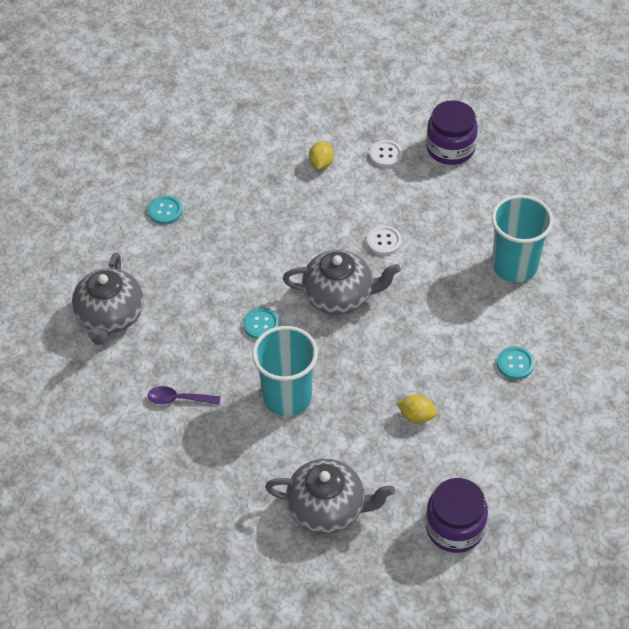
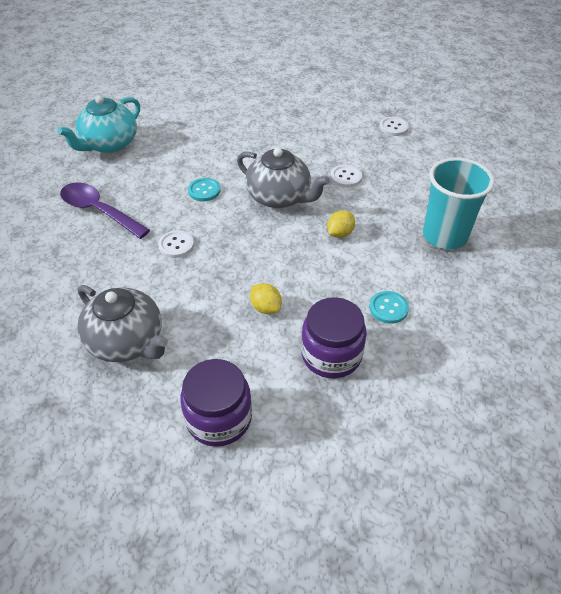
camera: 30 degrees right, 5 degrees down
grey teapot [72,253,144,345] -> turquoise teapot [57,95,140,153]
turquoise button [148,196,183,224] -> none
purple spoon [148,386,221,404] -> purple spoon [60,183,150,239], size x1.73
turquoise cup [252,326,318,416] -> white button [158,230,194,258]
yellow lemon [309,141,334,169] -> yellow lemon moved to [327,210,355,238]
purple jar [426,100,478,165] -> purple jar moved to [301,297,367,378]

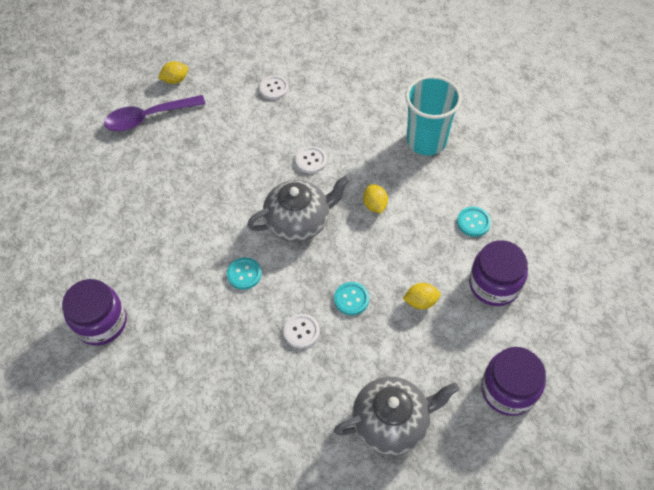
camera: 55 degrees left, 10 degrees up
turquoise teapot [57,95,140,153] -> purple jar [62,279,127,346]
purple spoon [60,183,150,239] -> purple spoon moved to [104,95,206,131]
none -> yellow lemon [158,61,188,84]
none -> turquoise button [334,282,369,315]

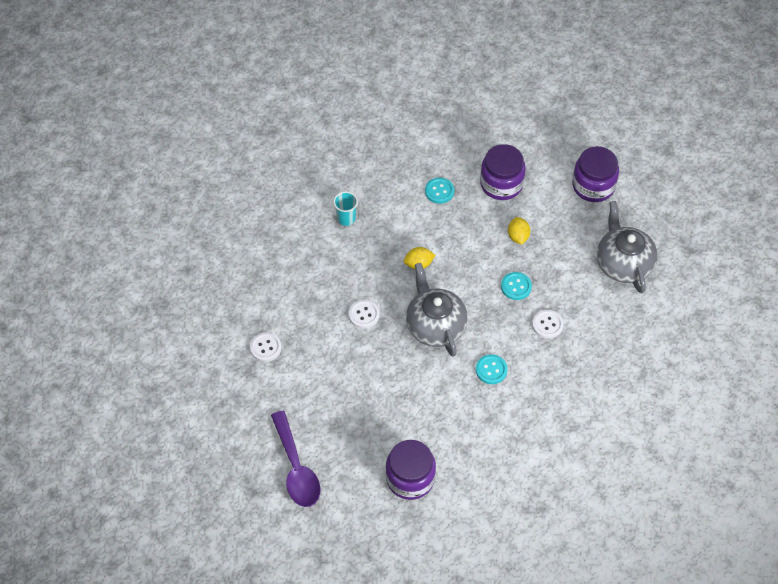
camera: 90 degrees left, 0 degrees up
purple jar [62,279,127,346] -> purple jar moved to [386,440,436,500]
yellow lemon [158,61,188,84] -> none
turquoise cup [405,76,462,156] -> turquoise cup [333,191,358,226], size x0.48

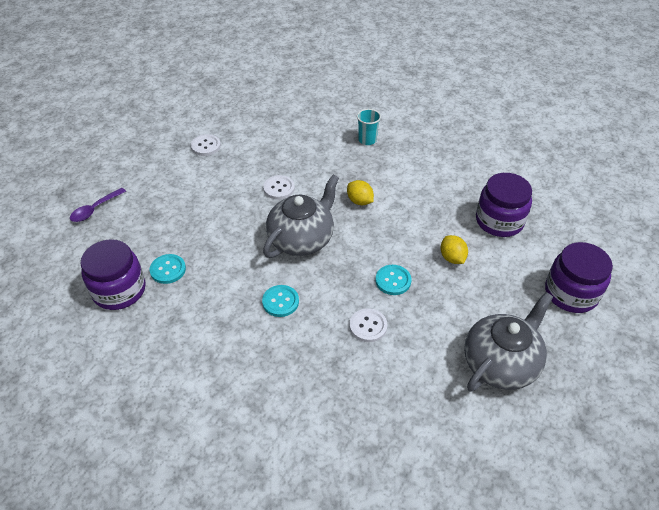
camera: 60 degrees right, 10 degrees down
purple spoon [271,411,321,507] -> purple spoon [70,188,126,222], size x0.58
turquoise button [425,178,454,204] -> turquoise button moved to [149,254,186,284]
yellow lemon [508,217,530,245] -> yellow lemon turned 75 degrees counterclockwise [441,235,468,264]

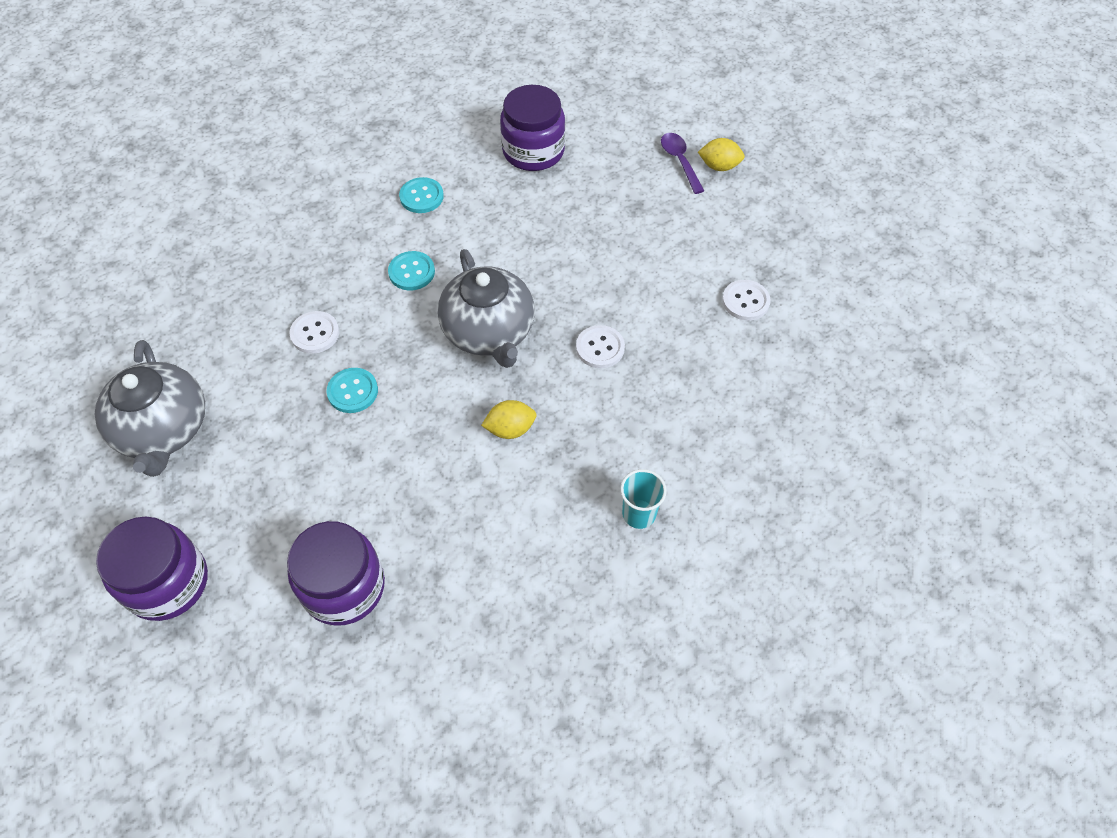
camera: 120 degrees right, 10 degrees up
turquoise button [149,254,186,284] -> turquoise button moved to [399,177,444,213]
yellow lemon [441,235,468,264] -> yellow lemon moved to [698,138,745,171]

